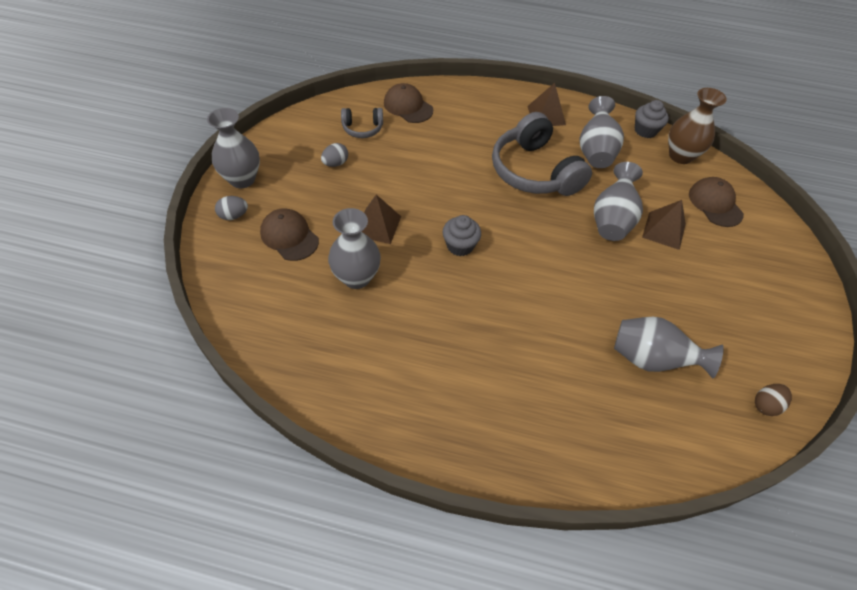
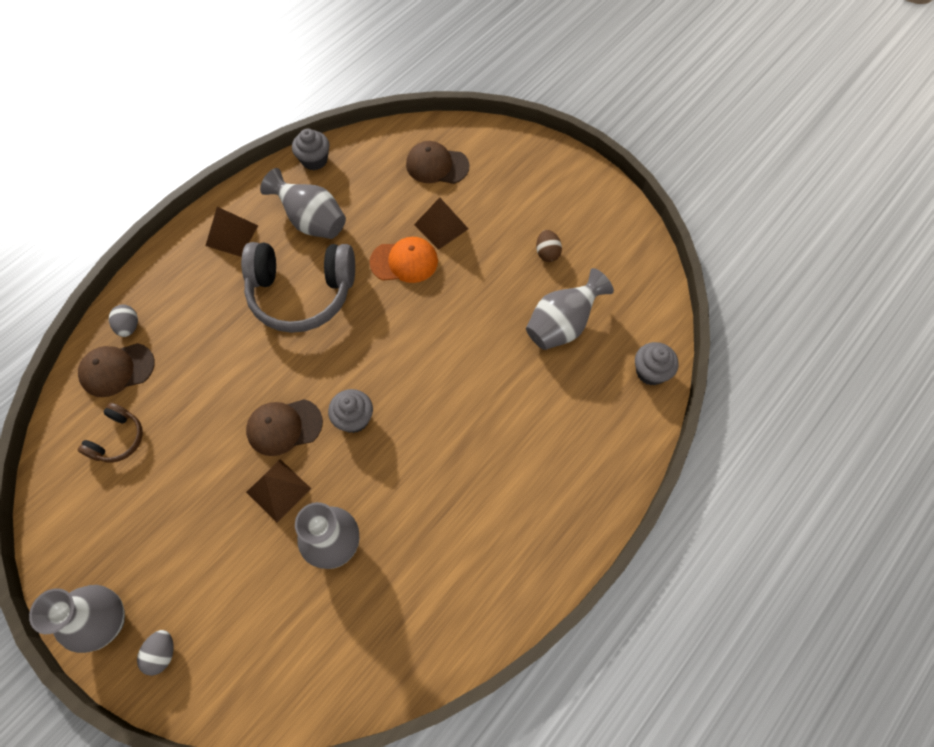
camera: 60 degrees left, 10 degrees up
brown cap [260,208,319,261] -> brown cap moved to [246,399,323,456]
grey egg [321,143,348,167] -> grey egg moved to [109,304,138,337]
grey headphones [341,108,383,138] -> brown headphones [78,403,143,463]
grey vase [594,162,643,241] -> orange cap [369,237,438,283]
brown vase [668,88,727,164] -> none
brown egg [755,384,792,416] -> brown egg moved to [536,230,562,262]
none -> grey cupcake [635,342,678,385]

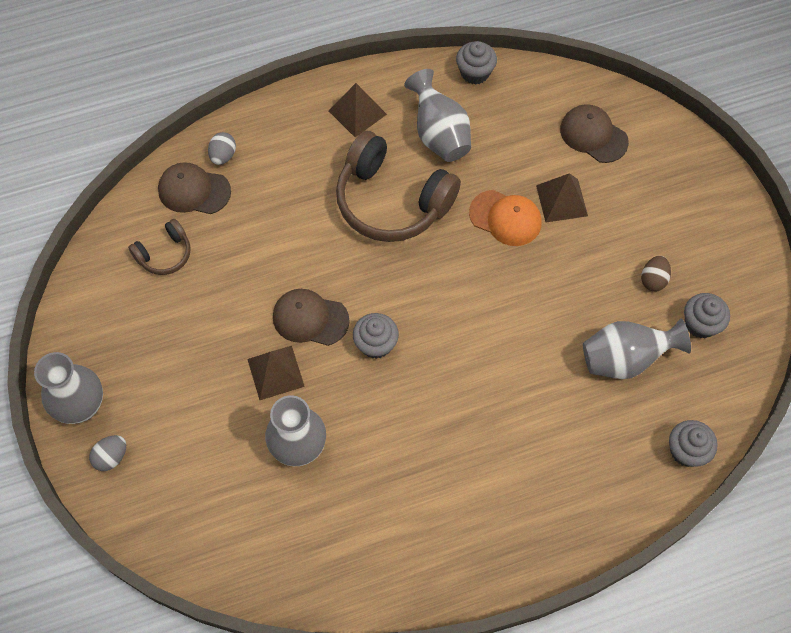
camera: 30 degrees right, 0 degrees up
grey headphones [241,242,355,333] -> brown headphones [336,131,461,242]
none -> grey cupcake [684,293,730,338]

